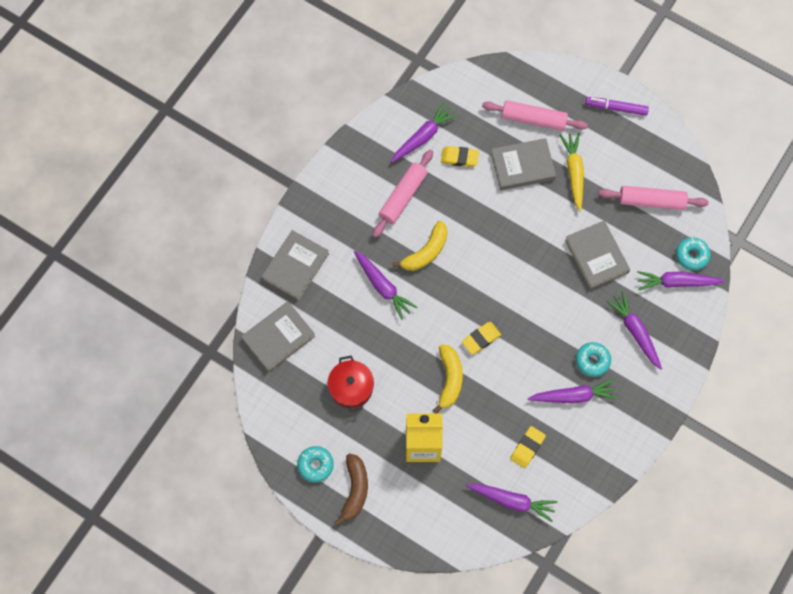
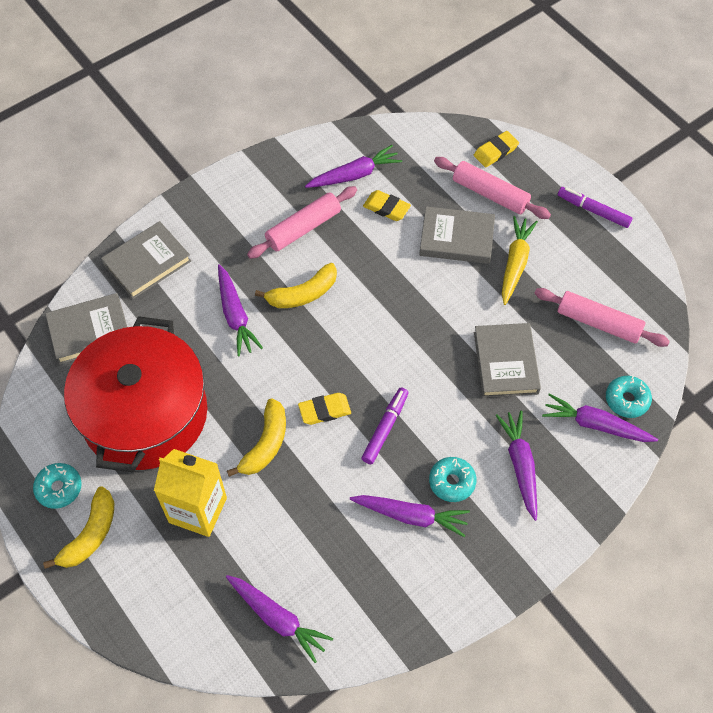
camera: 20 degrees right, 10 degrees down
red pot [327,356,374,412] -> red pot [64,316,207,473], size x2.26
brown banana [334,453,368,526] -> yellow banana [43,486,114,569]
yellow eraser [510,426,546,468] -> yellow eraser moved to [474,131,519,167]
none -> purple marker [361,388,409,464]

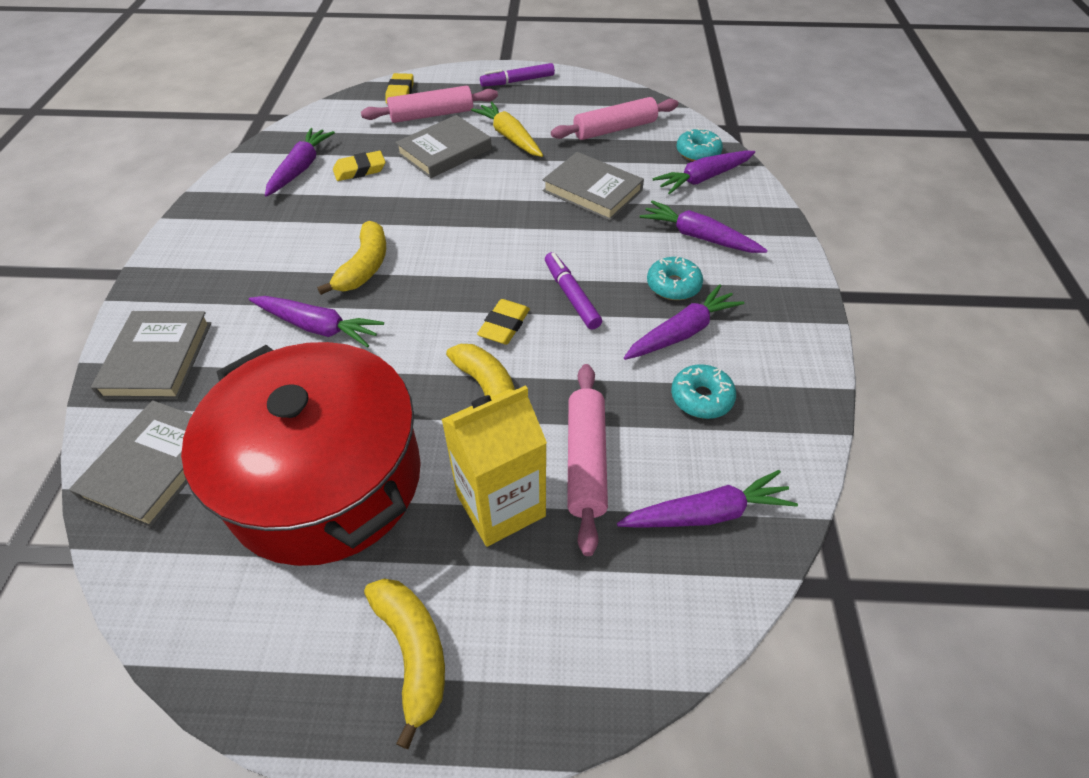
camera: 50 degrees left, 10 degrees down
turquoise donut [33,463,81,509] -> turquoise donut moved to [671,364,736,419]
pink rolling pin [247,186,357,259] -> pink rolling pin moved to [567,364,608,556]

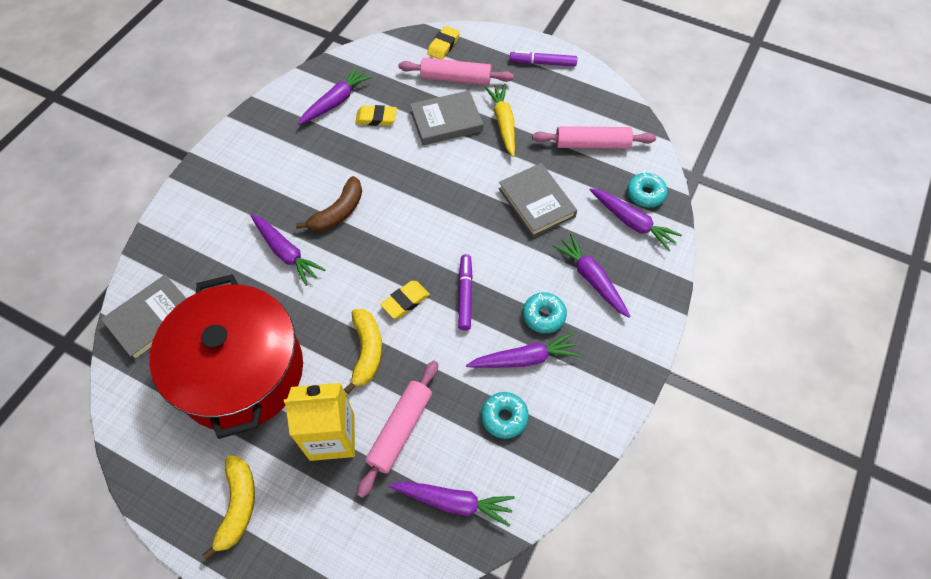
camera: 25 degrees right, 10 degrees up
grey book [91,311,211,399] -> none
yellow banana [317,221,386,295] -> brown banana [296,176,362,232]
purple carrot [653,151,755,194] -> purple carrot turned 135 degrees counterclockwise [590,188,682,251]

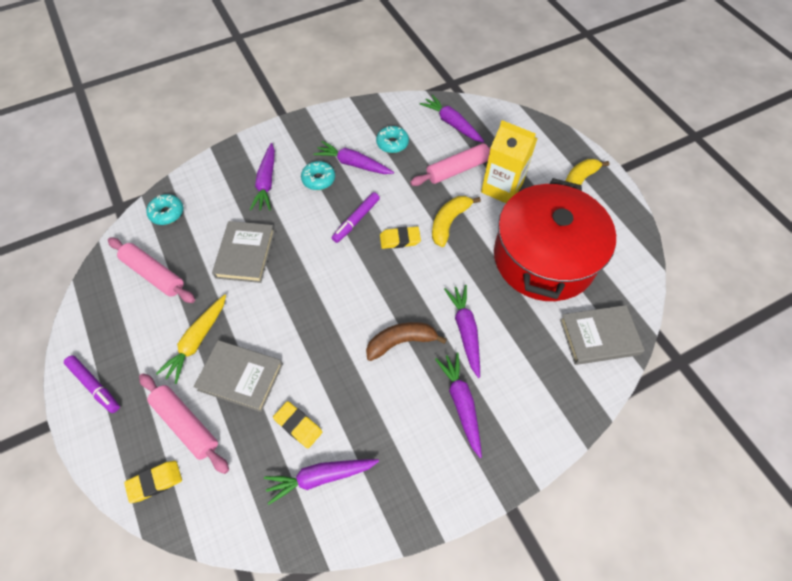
camera: 145 degrees left, 0 degrees up
purple carrot [590,188,682,251] -> purple carrot moved to [435,352,482,458]

